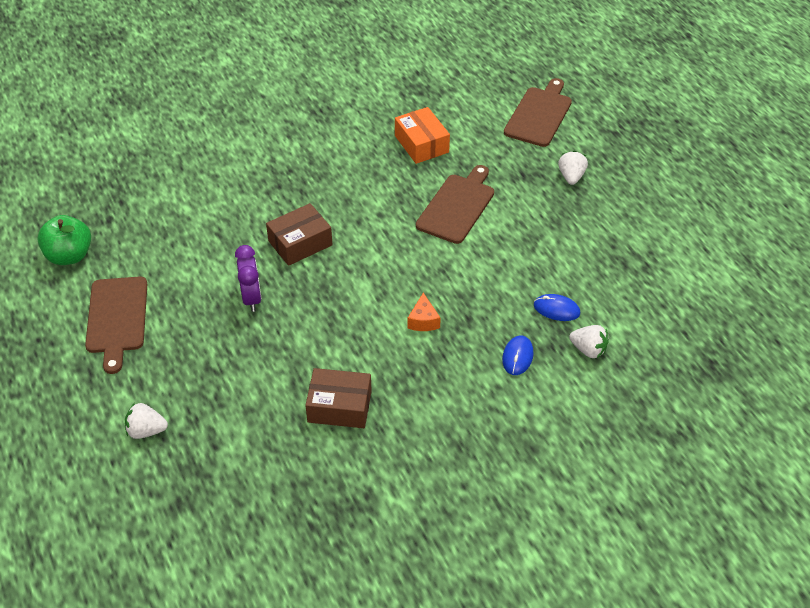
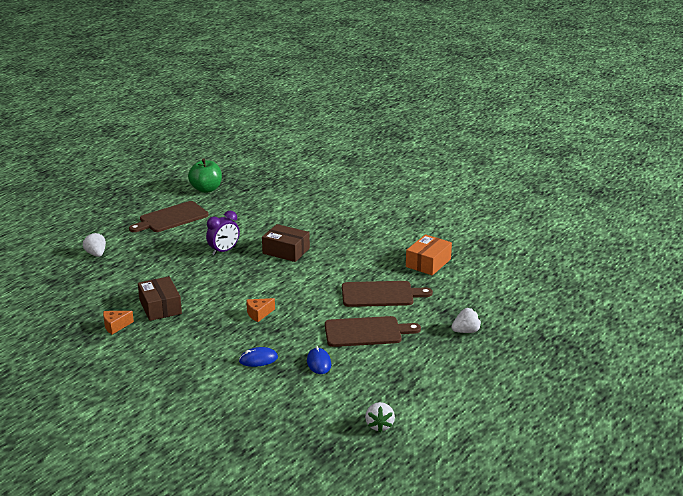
camera: 60 degrees right, 20 degrees down
brown cutting board [504,78,572,147] -> brown cutting board moved to [325,316,421,347]
white strawberry [569,325,609,358] -> white strawberry moved to [365,402,395,432]
none -> orange cheese [103,311,134,334]

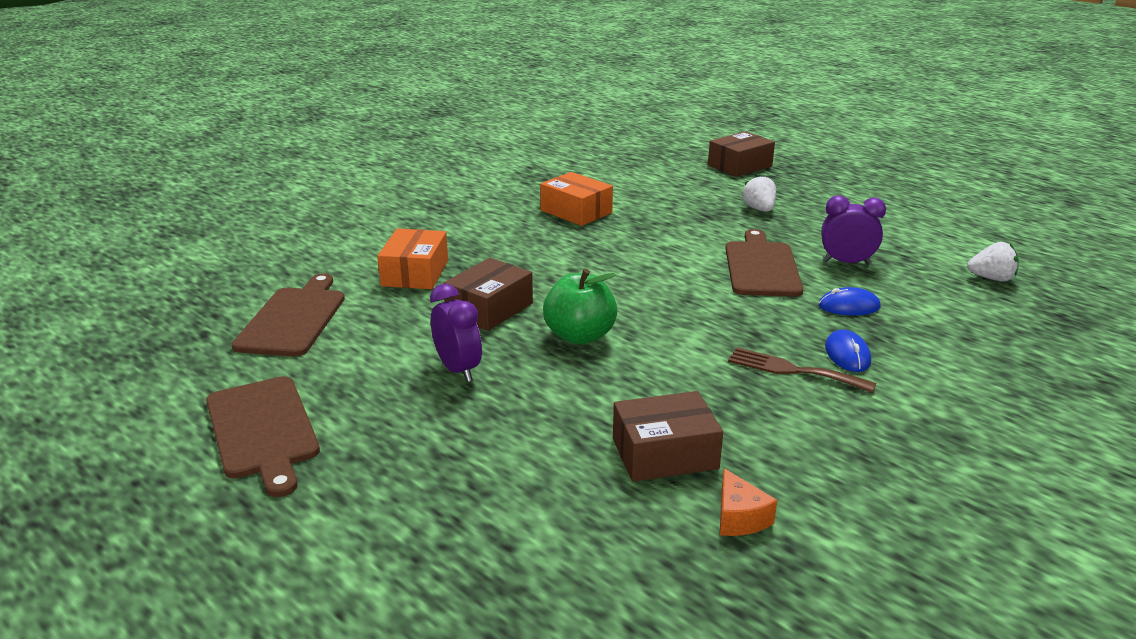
camera: 80 degrees left, 0 degrees up
white strawberry [83,232,106,257] -> none
green apple [188,159,222,193] -> green apple moved to [543,269,618,345]
orange cheese [246,298,275,322] -> none
brown cutting board [342,281,433,307] -> brown cutting board moved to [232,273,345,356]
none -> orange box [377,228,448,289]
none -> brown box [708,131,775,177]
none -> brown fork [728,347,876,393]
none -> purple clock [821,195,886,265]

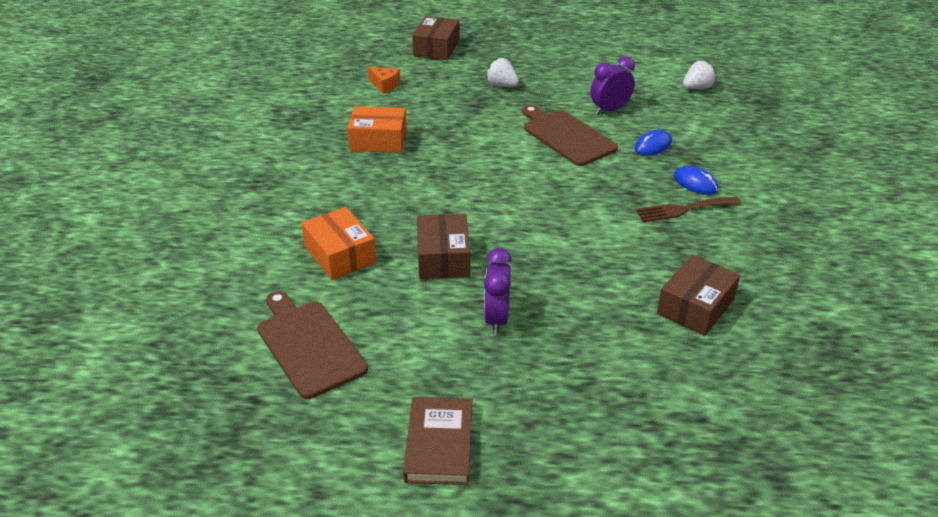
camera: 40 degrees left, 10 degrees up
brown cutting board [206,376,320,497] -> brown book [403,397,473,485]
purple clock [430,284,482,382] -> purple clock turned 105 degrees counterclockwise [484,248,512,334]
green apple [543,269,618,345] -> none
orange cheese [720,468,777,536] -> orange cheese moved to [368,67,400,94]

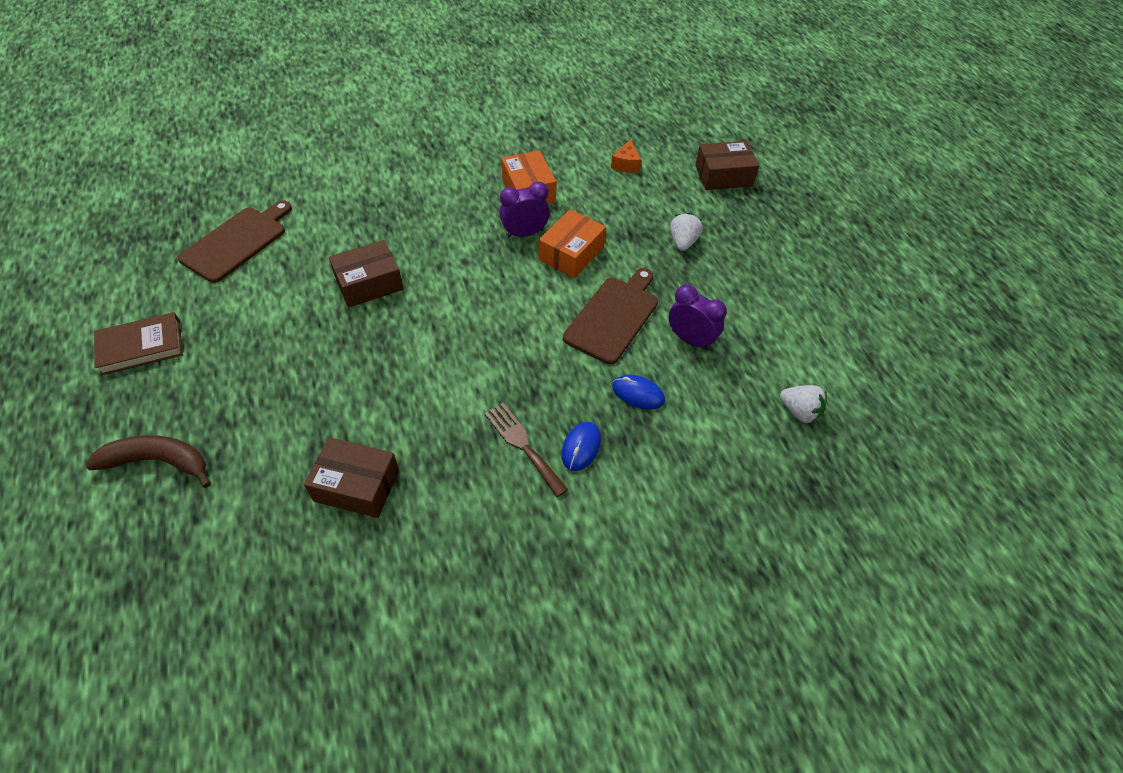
camera: 65 degrees right, 15 degrees up
orange box [301,207,376,280] -> orange box moved to [539,209,606,278]
purple clock [484,248,512,334] -> purple clock moved to [499,181,550,238]
none -> brown banana [86,435,211,488]

